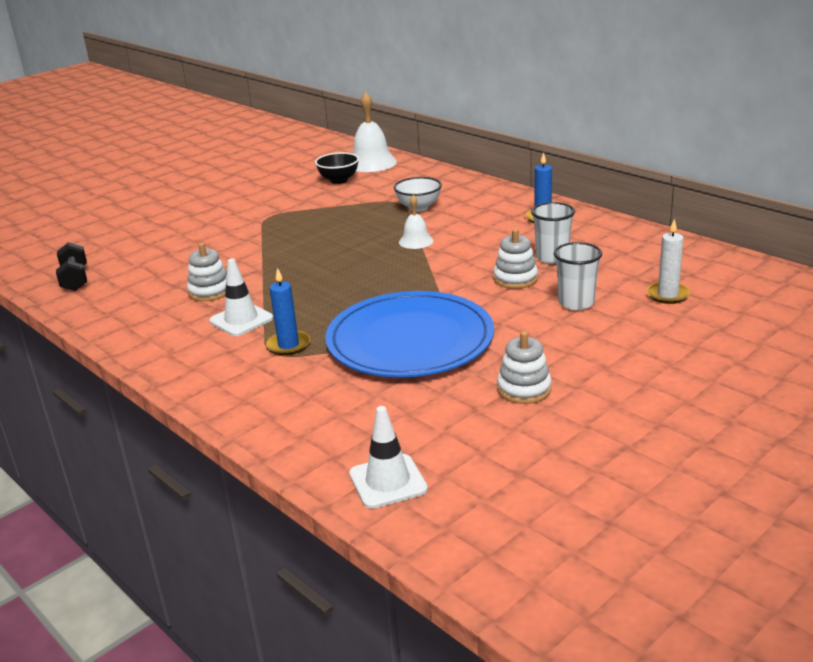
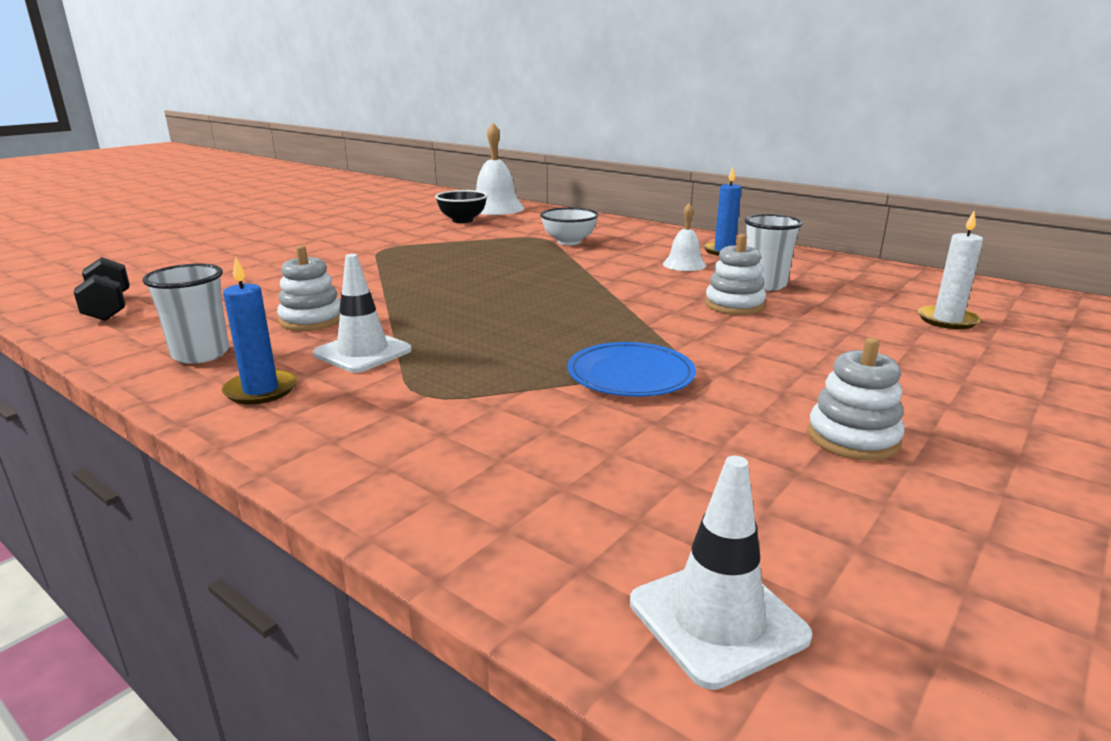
camera: 10 degrees left, 5 degrees down
blue candle [266,268,310,355] -> blue candle moved to [222,256,297,404]
blue plate [325,291,494,377] -> blue plate [567,342,696,397], size x0.50
white bell [399,195,433,249] -> white bell moved to [663,203,706,271]
white cup [554,242,602,310] -> white cup moved to [142,264,229,364]

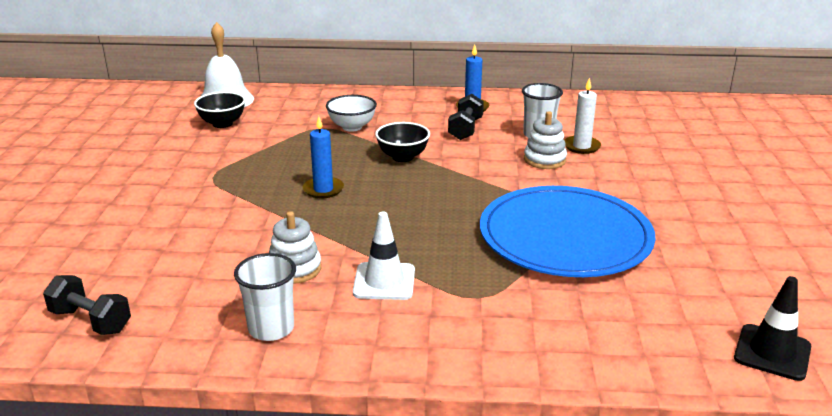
camera: 35 degrees left, 5 degrees up
blue candle [222,256,297,404] -> blue candle moved to [303,116,344,198]
blue plate [567,342,696,397] -> blue plate [480,186,655,277], size x1.99
white traffic cone [630,456,812,690] -> black traffic cone [734,276,811,381]
white bell [663,203,706,271] -> black dumbbell [448,94,484,140]
white stacking toy [808,337,905,460] -> none
white candle [918,211,983,329] -> white candle moved to [565,78,601,154]
none -> black bowl [375,122,430,162]

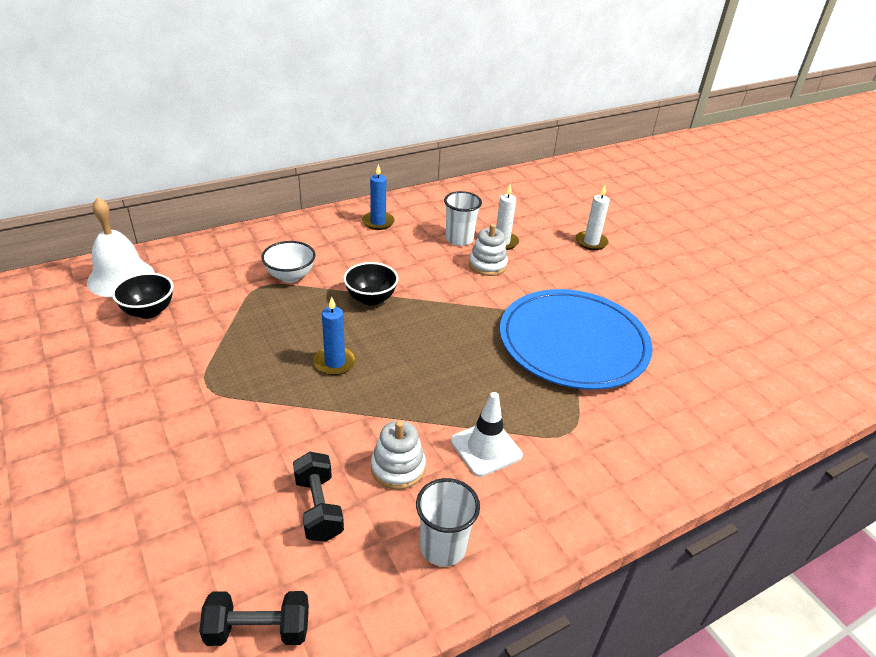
camera: 35 degrees left, 10 degrees up
black dumbbell [448,94,484,140] -> black dumbbell moved to [293,452,344,542]
black traffic cone [734,276,811,381] -> none
none -> white candle [576,185,610,250]

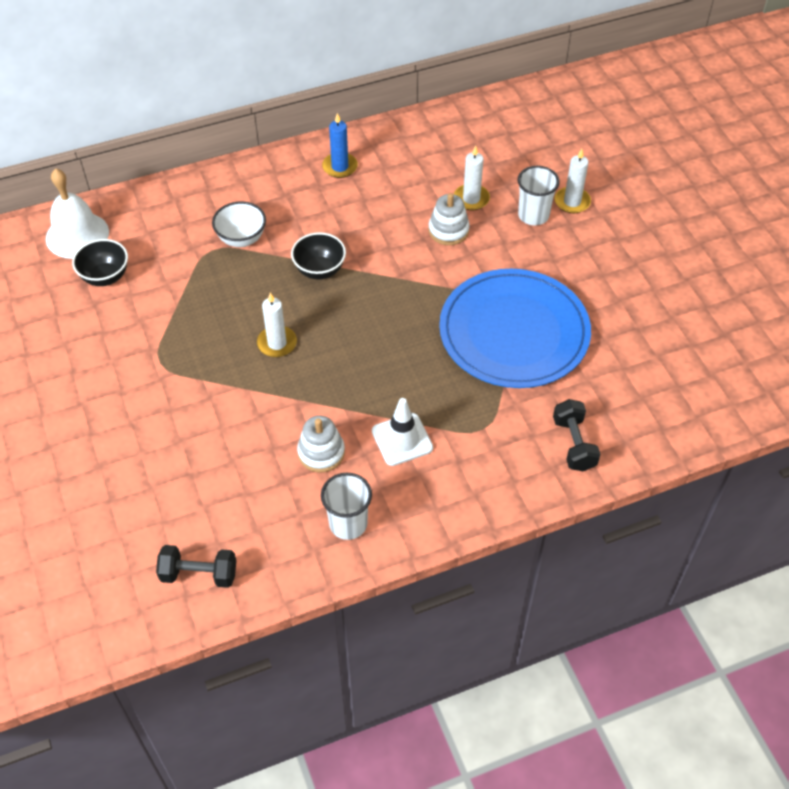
camera: 10 degrees right, 15 degrees up
black dumbbell [293,452,344,542] -> black dumbbell moved to [553,399,601,471]
blue candle [313,297,356,375] -> white candle [257,293,297,357]
white cup [444,191,482,246] -> white cup moved to [518,166,560,225]

